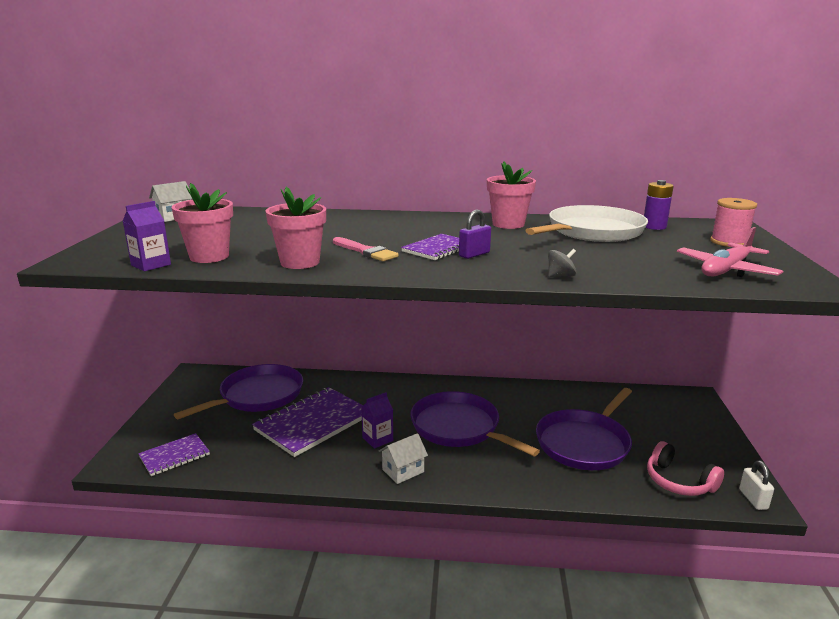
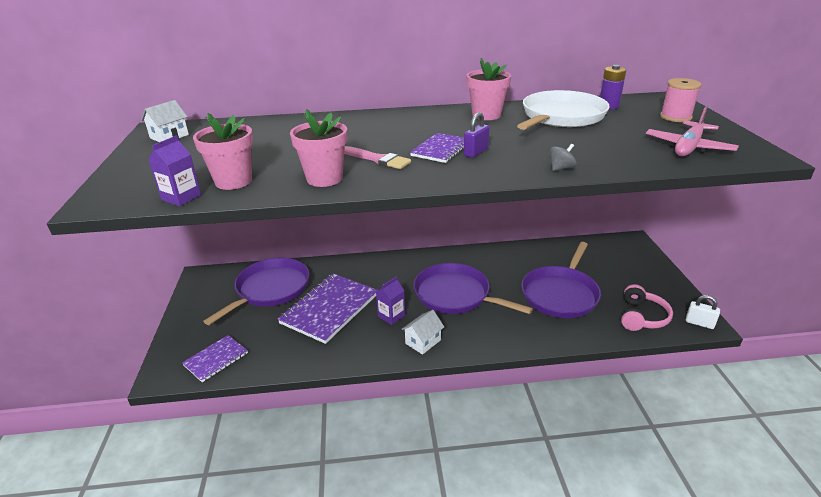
camera: 10 degrees left, 10 degrees up
pink headphones [647,441,724,496] -> pink headphones turned 105 degrees counterclockwise [621,284,673,331]
white padlock [739,460,774,510] -> white padlock turned 45 degrees counterclockwise [686,295,720,329]

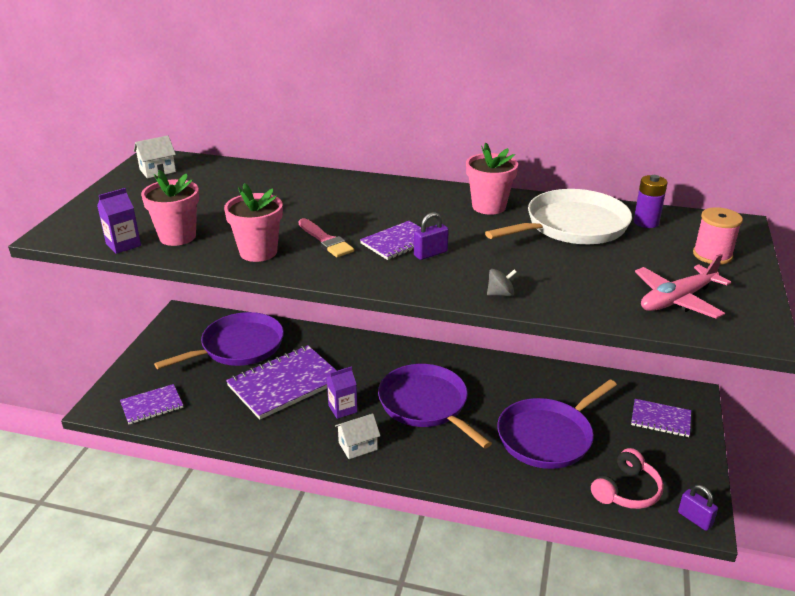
camera: 20 degrees right, 0 degrees up
white padlock [686,295,720,329] -> purple padlock [678,485,718,531]
none -> purple notebook [631,399,691,437]

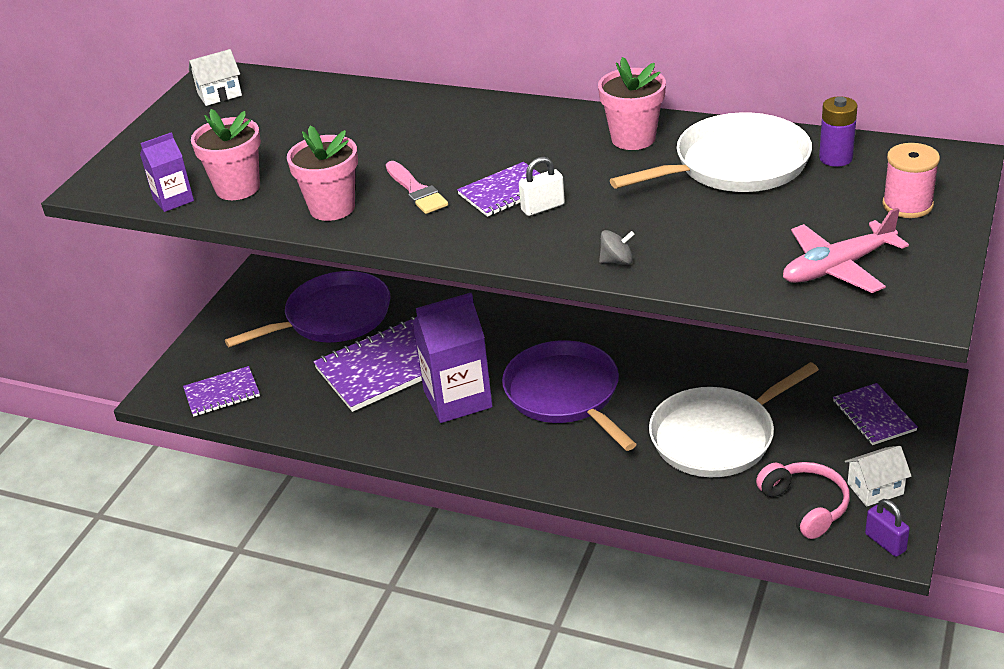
camera: 10 degrees right, 5 degrees up
purple carton [327,367,357,419] -> purple carton [412,293,493,423], size x1.93
white house [335,413,380,459] -> white house moved to [845,446,912,507]
purple padlock [414,212,449,260] -> white padlock [519,157,565,216]
purple pan [497,380,617,469] -> white pan [649,362,819,477]
pink headphones [591,448,664,509] -> pink headphones turned 75 degrees counterclockwise [756,462,850,539]
purple notebook [631,399,691,437] -> purple notebook turned 45 degrees clockwise [833,383,918,445]

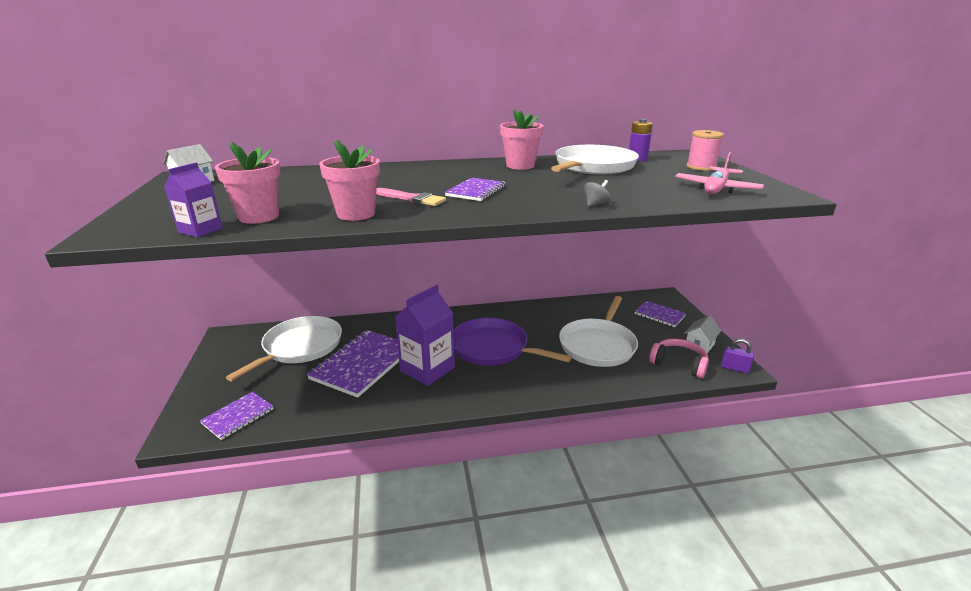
camera: 35 degrees left, 10 degrees down
purple pan [225,271,391,347] -> white pan [225,316,342,382]
white padlock [519,157,565,216] -> none

